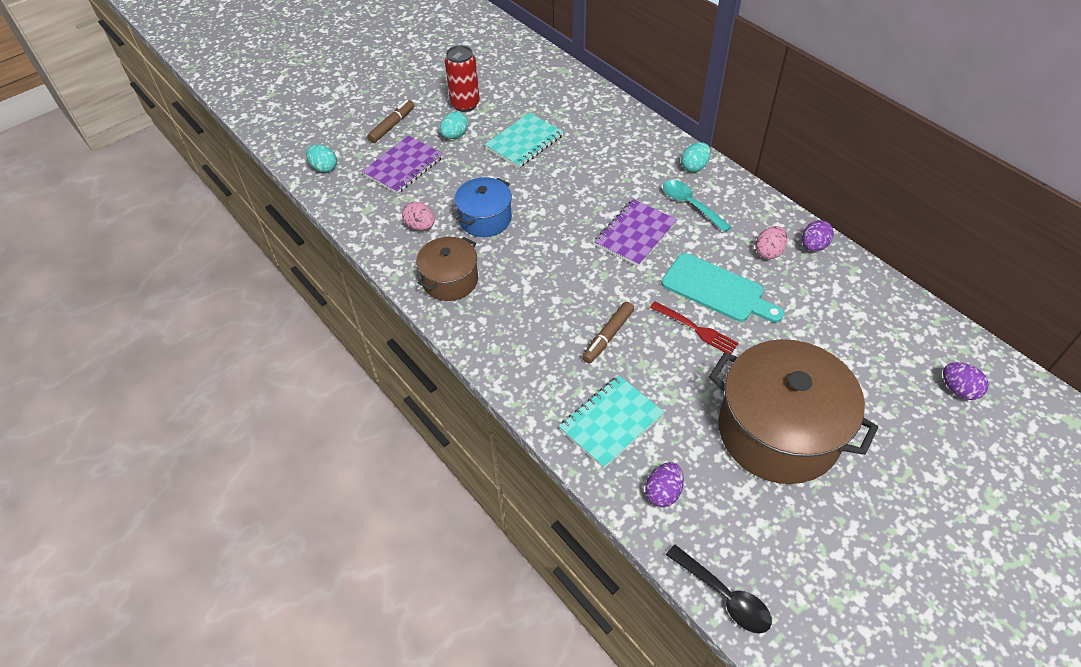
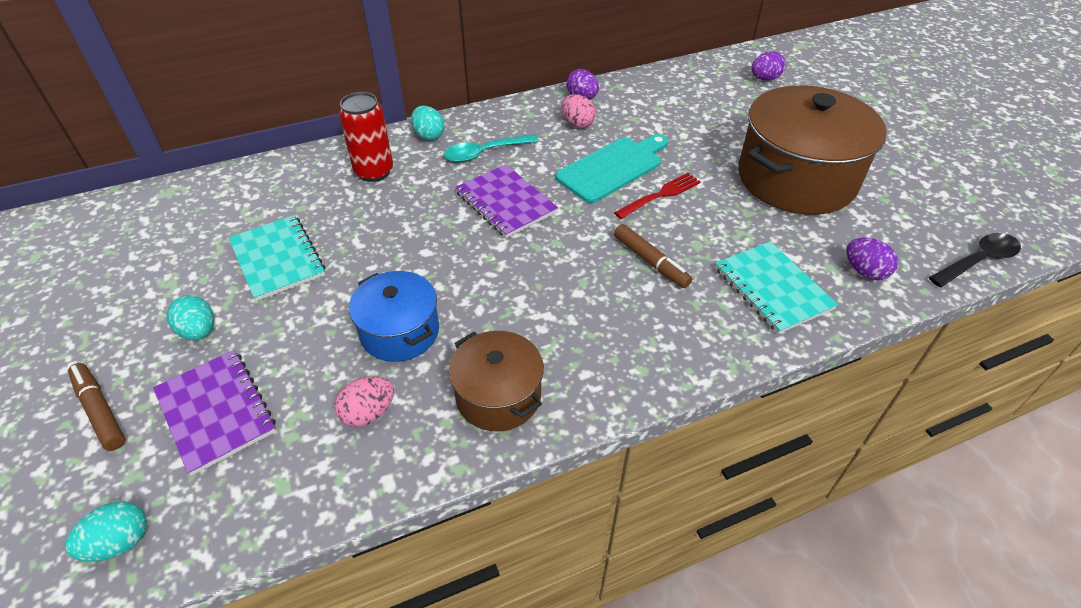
camera: 75 degrees left, 5 degrees down
red can [445,45,480,112] -> red can moved to [339,92,393,182]

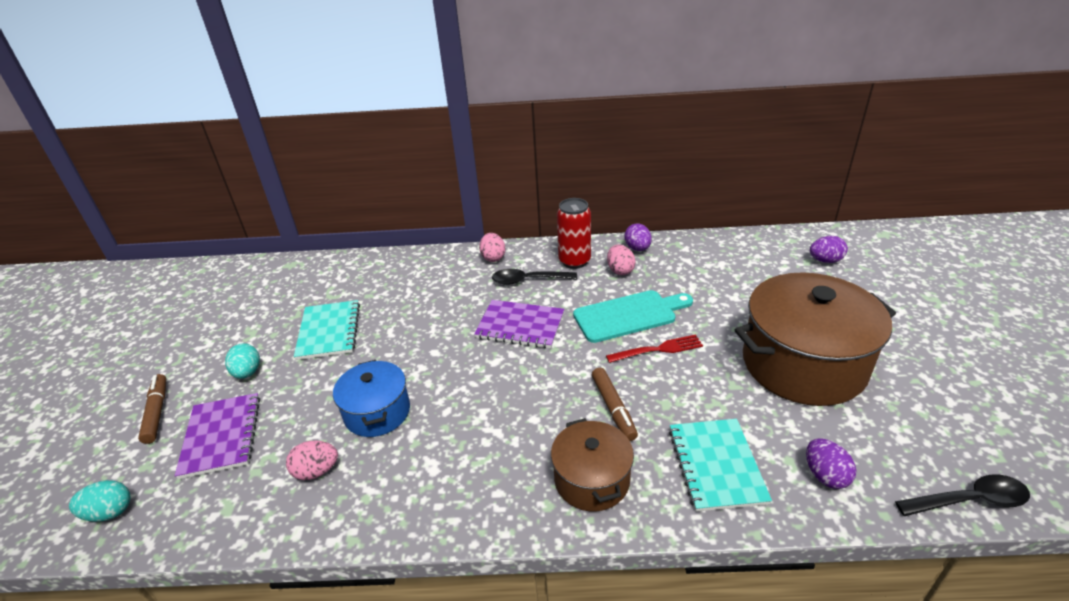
camera: 25 degrees right, 10 degrees down
red can [339,92,393,182] -> red can moved to [557,198,591,269]
turquoise egg [411,106,444,141] -> pink egg [479,233,505,262]
turquoise spoon [444,134,539,162] -> black spoon [492,269,577,285]
brown pot [449,331,544,431] -> brown pot moved to [551,418,634,512]
purple notebook [455,164,558,238] -> purple notebook turned 60 degrees counterclockwise [474,300,564,348]

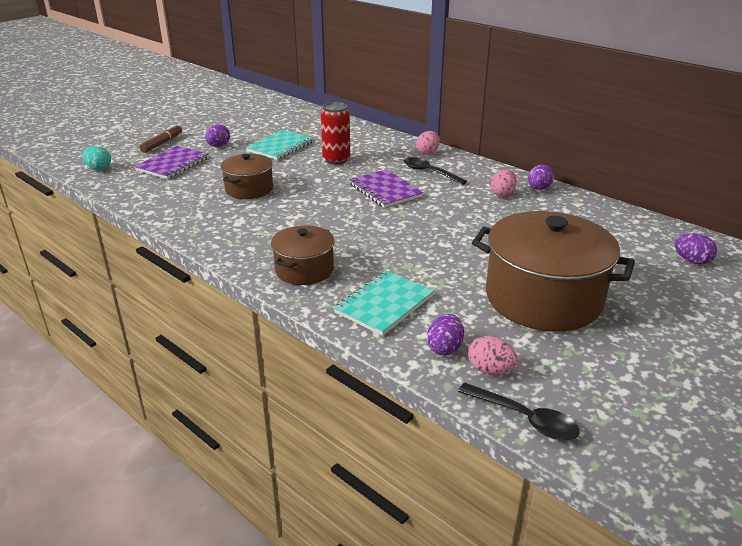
camera: 40 degrees right, 5 degrees down
turquoise egg [225,343,260,379] -> purple egg [205,125,230,147]
pink egg [286,440,338,480] -> pink egg moved to [468,336,518,375]
blue pot [333,360,410,437] -> brown pot [221,154,273,199]
red can [557,198,591,269] -> red can moved to [321,102,350,165]
turquoise cutting board [573,290,693,343] -> none
brown marker [592,368,638,441] -> none
red fork [606,334,703,363] -> none

